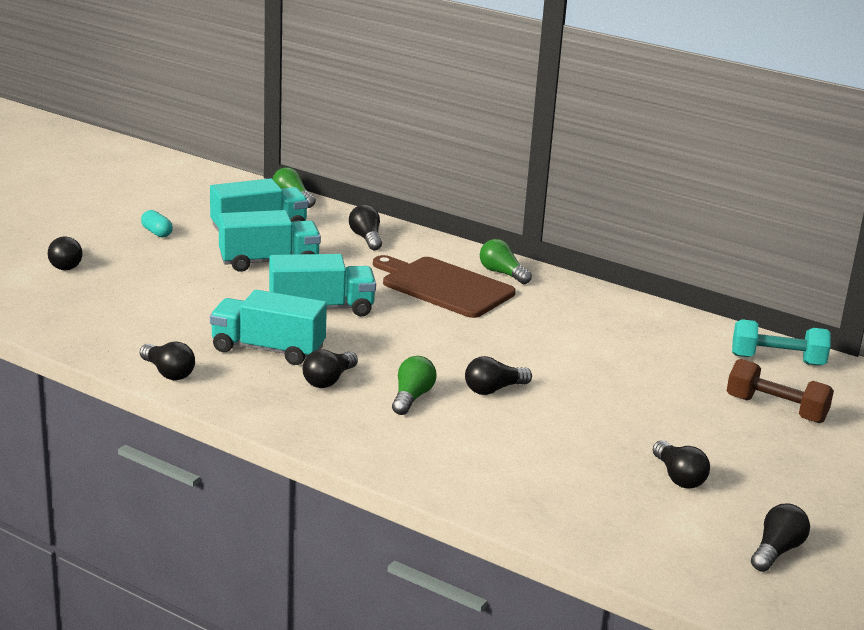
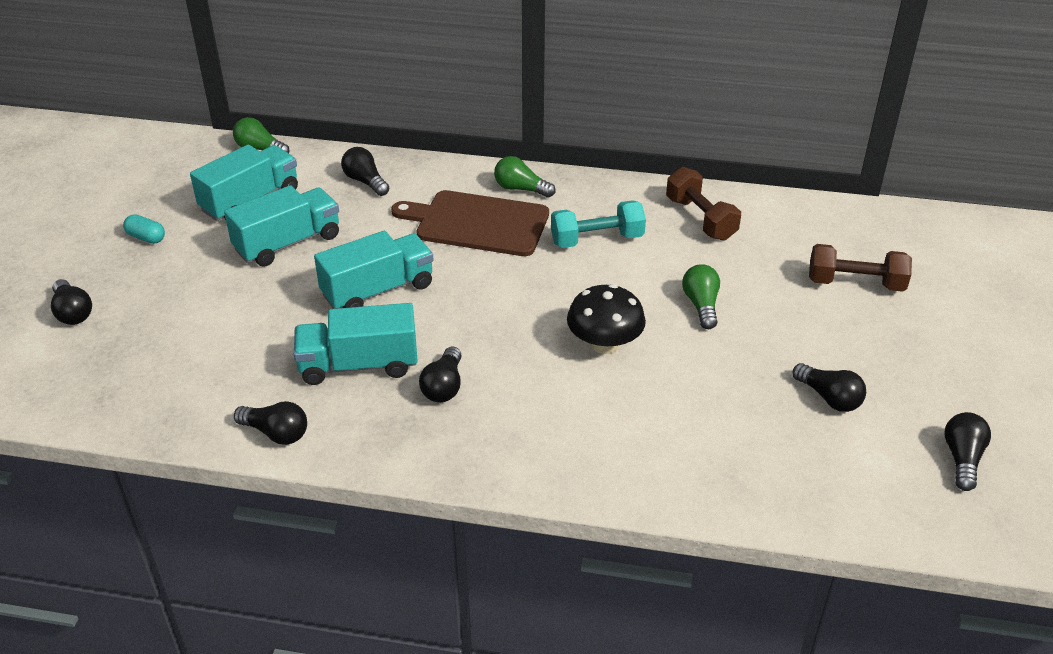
camera: 20 degrees left, 15 degrees up
green light bulb [392,356,436,415] -> green light bulb moved to [682,264,720,329]
black light bulb [465,356,532,395] -> black mushroom [567,284,646,354]
turquoise dumbbell [732,319,830,366] -> turquoise dumbbell moved to [551,200,646,248]
none -> brown dumbbell [666,167,741,241]

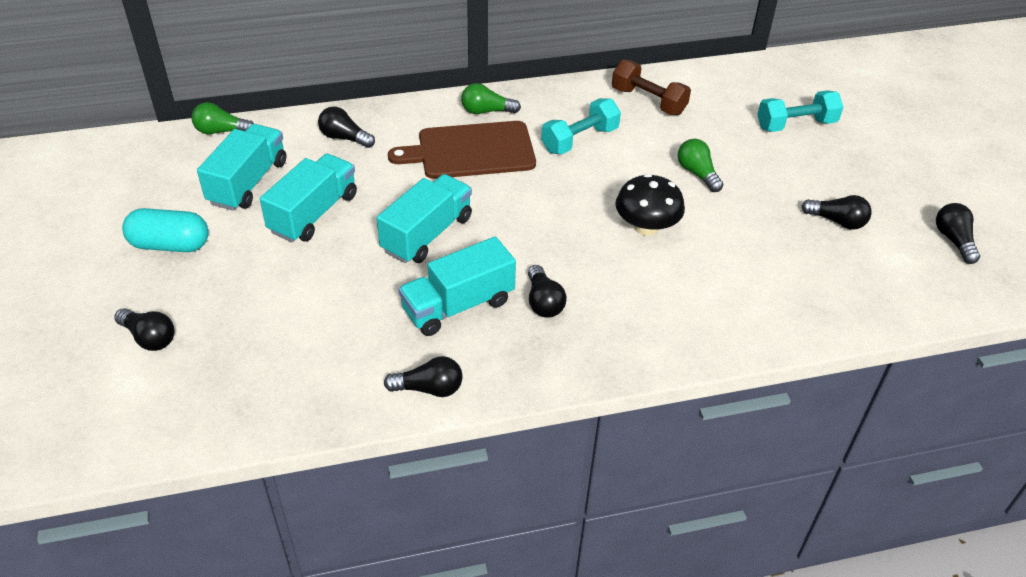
camera: 25 degrees left, 5 degrees up
turquoise capsule [123,214,165,244] -> turquoise capsule [122,208,209,252], size x1.80
brown dumbbell [809,244,912,292] -> turquoise dumbbell [757,90,843,132]

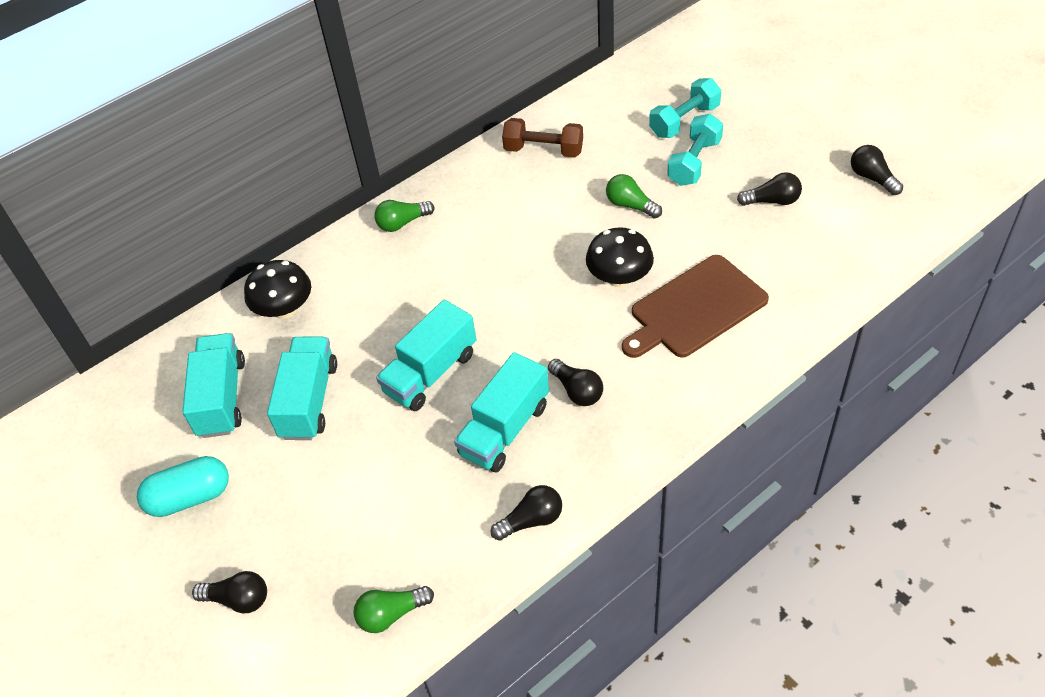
camera: 20 degrees left, 5 degrees up
green light bulb [191,102,254,134] -> green light bulb moved to [353,586,434,633]
black light bulb [318,106,375,148] -> black mushroom [244,260,311,319]
turquoise truck [377,174,472,263] -> turquoise truck turned 150 degrees counterclockwise [376,300,476,411]
brown cutting board [388,121,536,179] -> brown cutting board moved to [622,255,769,358]
turquoise dumbbell [541,98,621,154] -> turquoise dumbbell moved to [667,114,723,186]

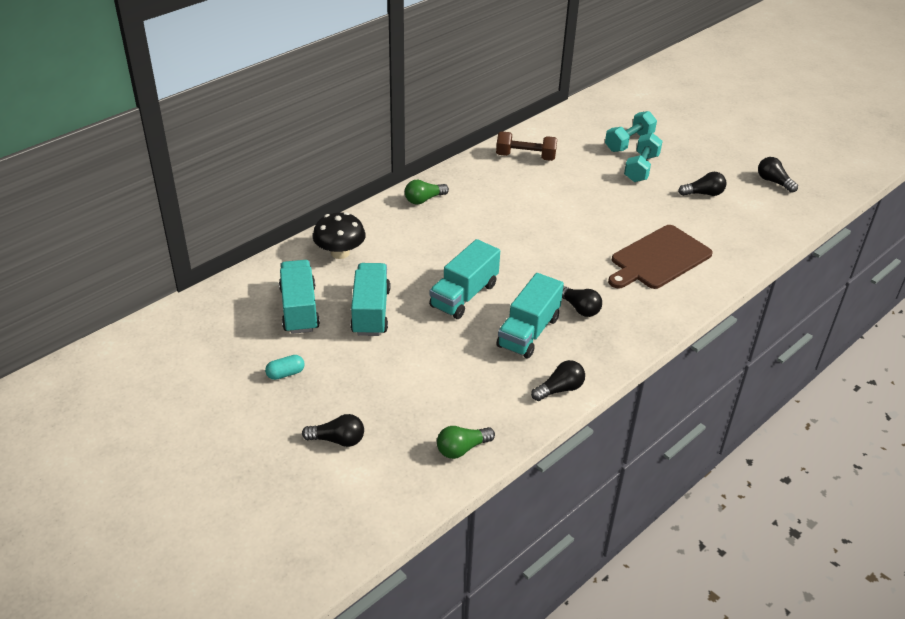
camera: 10 degrees left, 10 degrees down
turquoise capsule [137,456,229,517] -> turquoise capsule [265,355,305,380], size x0.56
black mushroom [586,227,654,287] -> none
green light bulb [606,174,662,219] -> none

